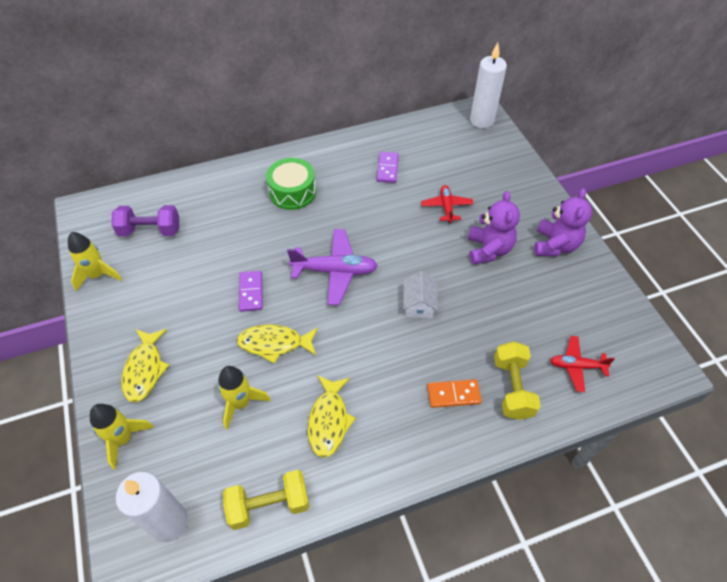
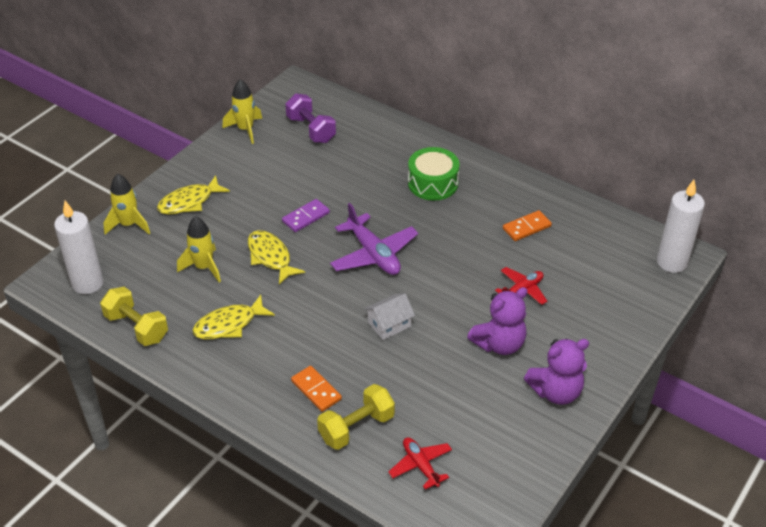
camera: 55 degrees right, 10 degrees down
purple domino [377,152,399,183] -> orange domino [503,210,552,241]

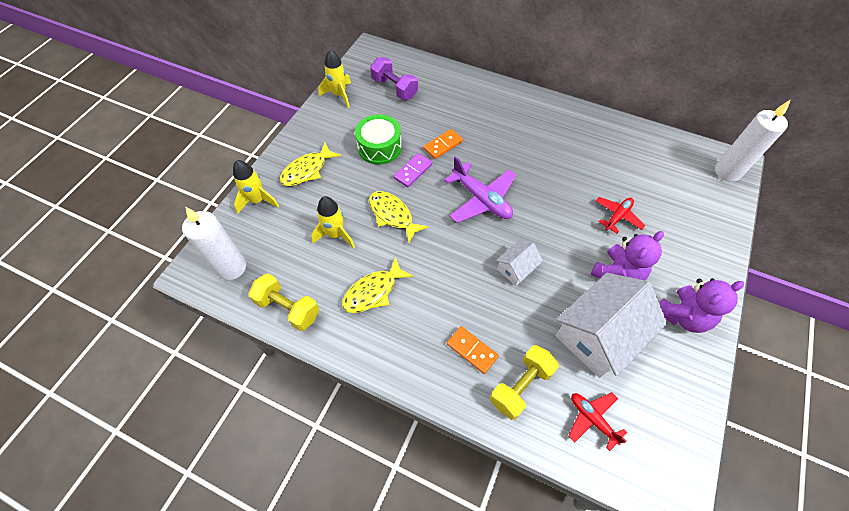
camera: 10 degrees left, 15 degrees up
green drum [408,147,460,201] -> green drum moved to [355,114,402,165]
orange domino [503,210,552,241] -> orange domino moved to [423,129,463,159]
none -> white house [555,273,667,378]

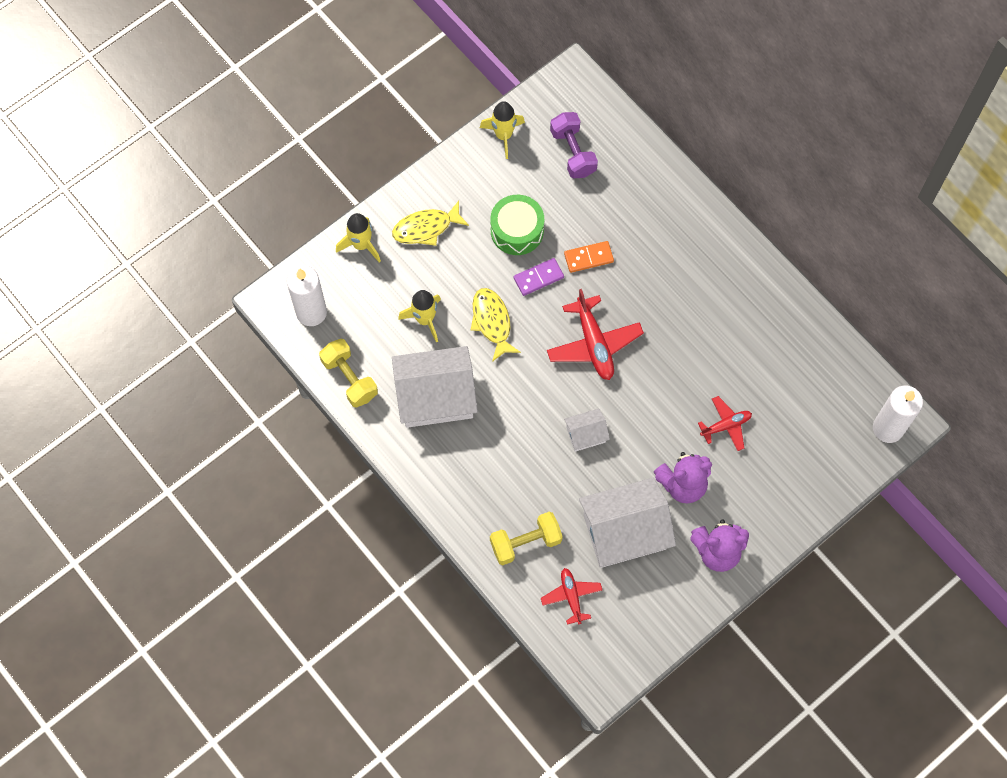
camera: 25 degrees right, 10 degrees up
yellow fish [342,257,413,313] -> white house [392,346,478,428]
purple plane [444,156,516,223] -> red plane [547,289,644,380]
orange domino [447,326,499,374] -> none

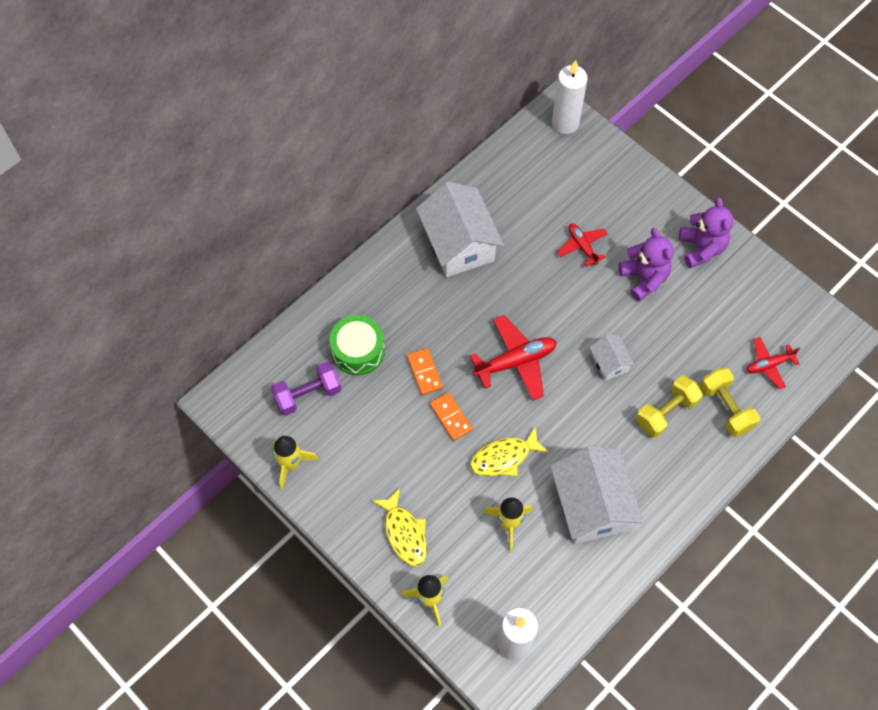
camera: 95 degrees left, 5 degrees down
yellow dumbbell [319,339,378,408] -> yellow dumbbell moved to [636,375,703,438]
green drum [490,195,544,255] -> green drum moved to [329,315,385,375]
purple domino [514,258,564,296] -> orange domino [430,392,473,441]
white house [579,478,676,568] -> white house moved to [416,181,504,277]

